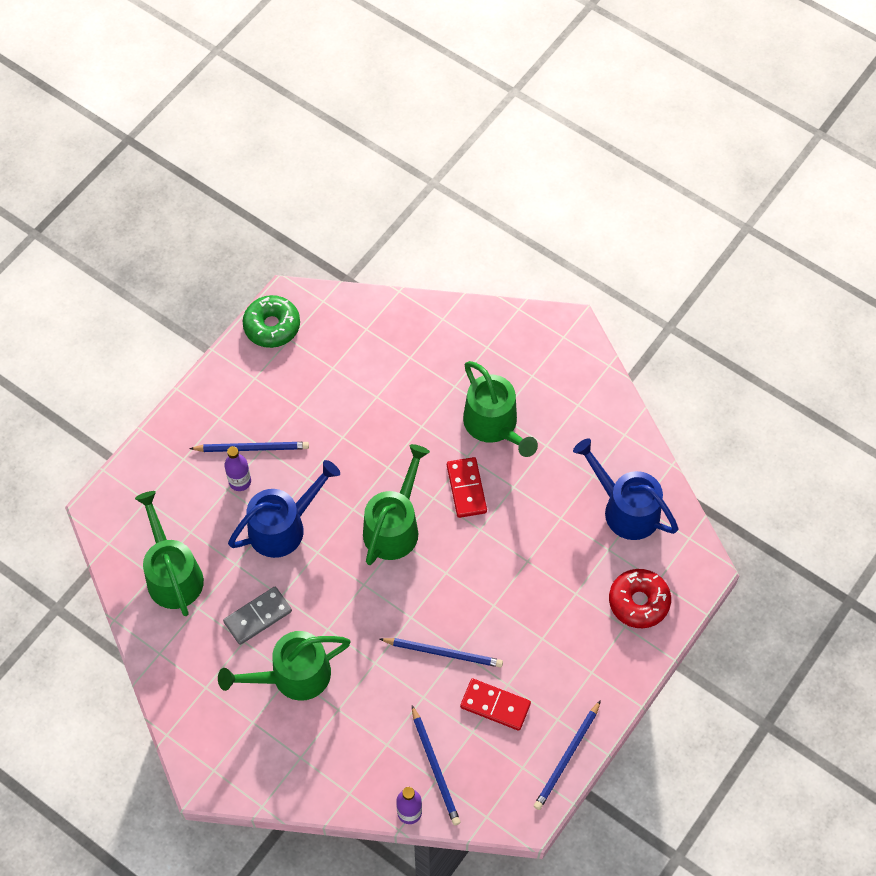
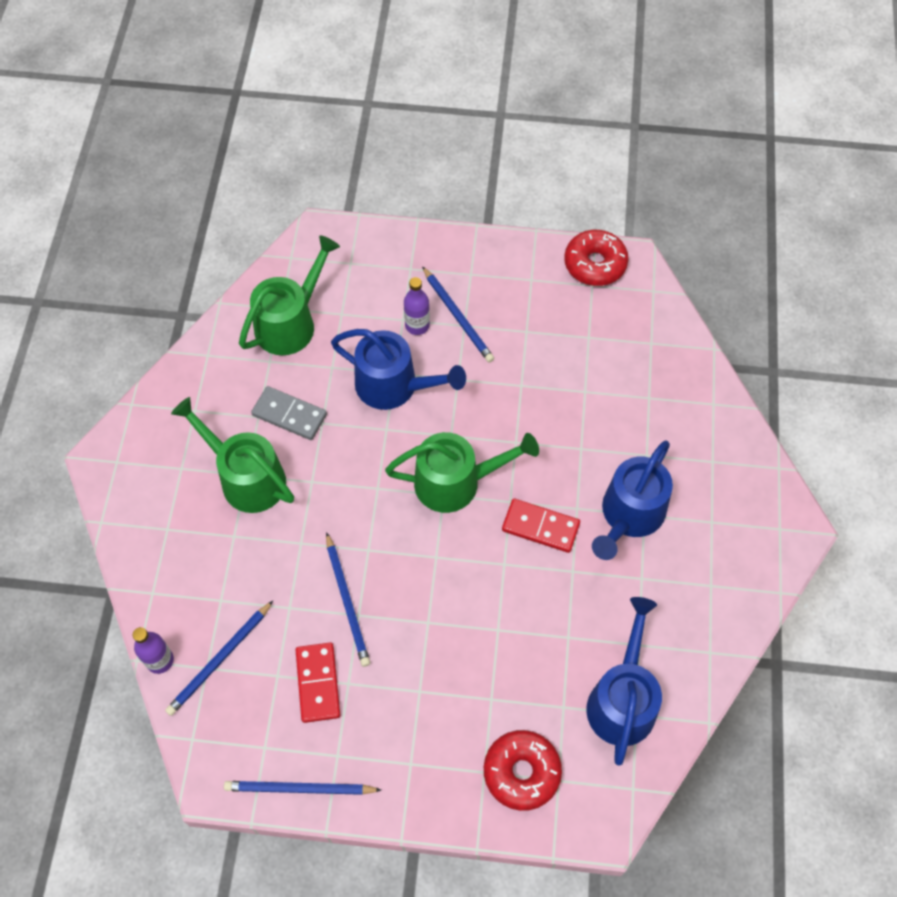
camera: 60 degrees right, 0 degrees up
green donut [242,295,300,348] -> red donut [564,230,629,286]
red domino [447,457,487,518] -> red domino turned 60 degrees clockwise [502,499,580,553]
green watering can [463,361,538,457] -> blue watering can [592,440,673,560]

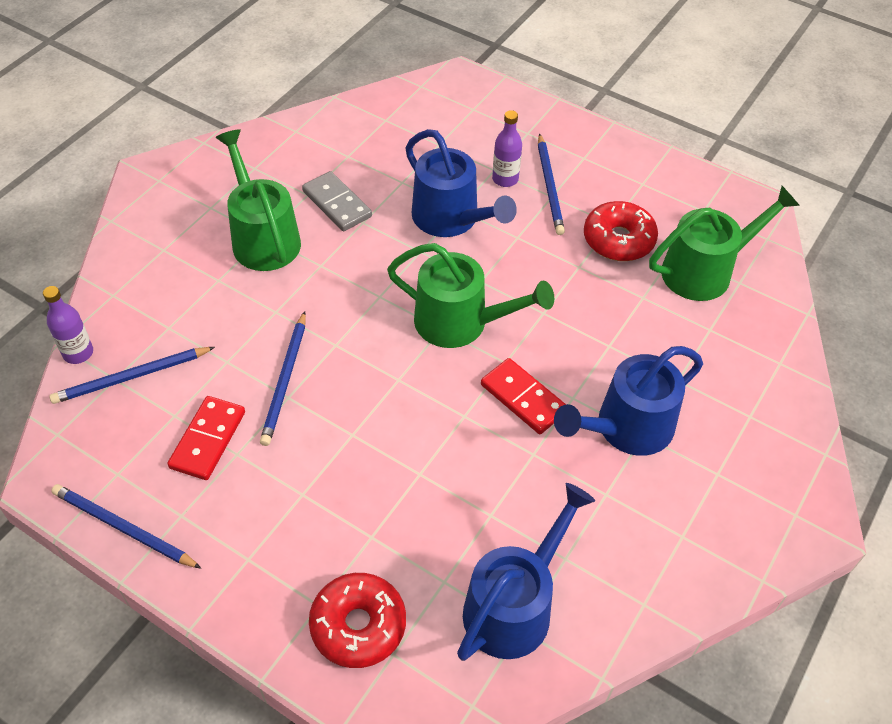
camera: 25 degrees right, 10 degrees down
green watering can [239,235,340,355] -> green watering can moved to [649,186,800,301]
red donut [564,230,629,286] -> red donut moved to [584,201,658,261]

